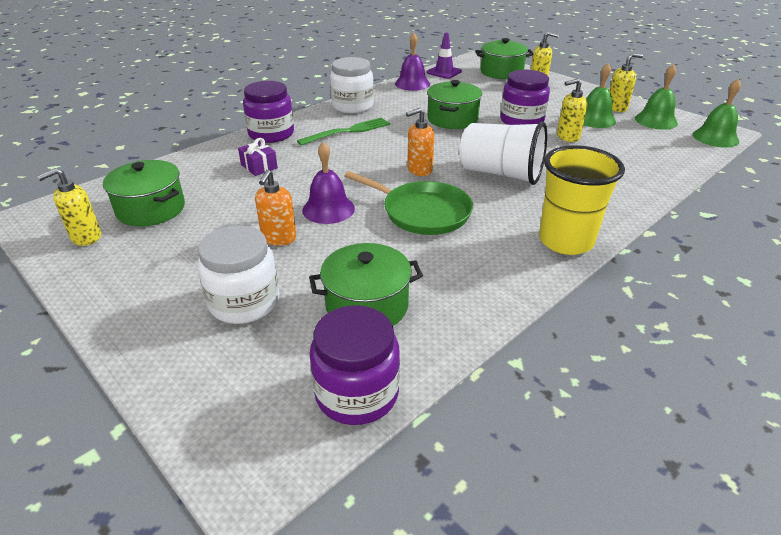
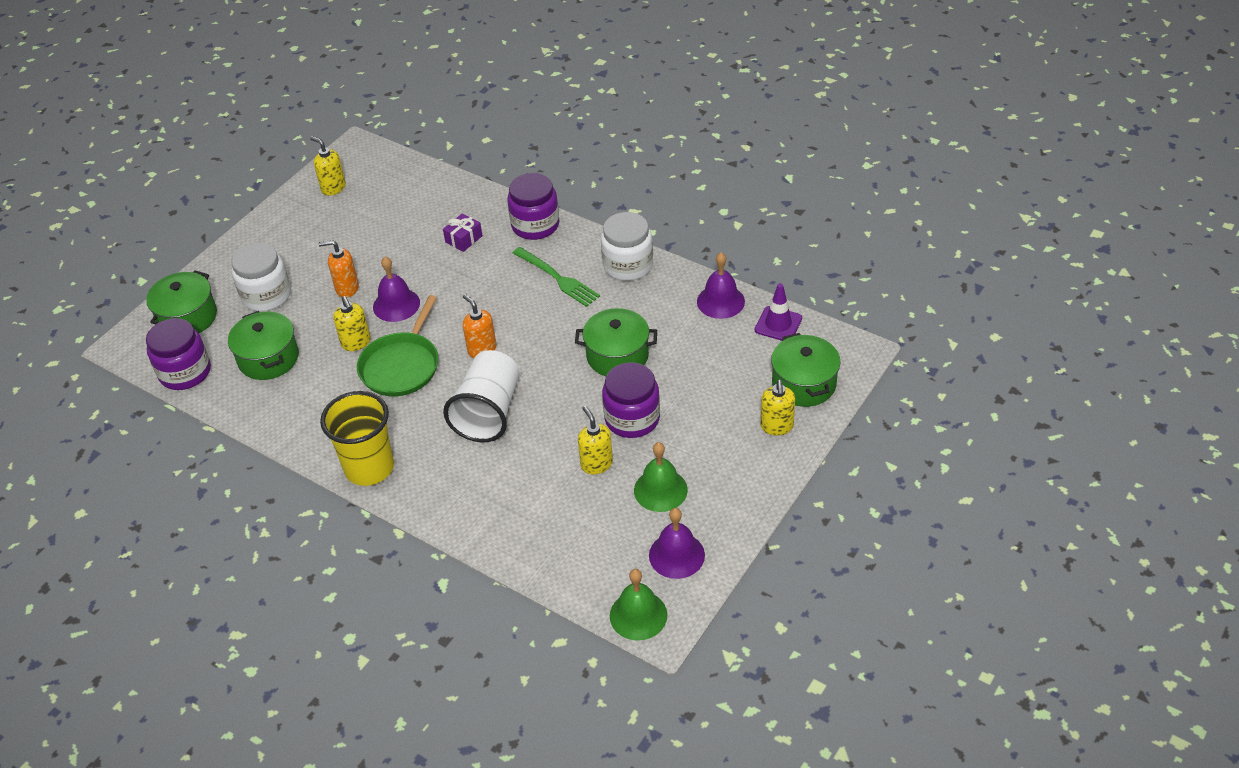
camera: 80 degrees right, 10 degrees up
green pot [103,160,185,227] -> green pot moved to [146,271,217,333]
yellow soap dispenser [609,53,643,112] -> yellow soap dispenser moved to [333,296,371,351]
green bell [635,64,678,130] -> purple bell [649,508,705,579]

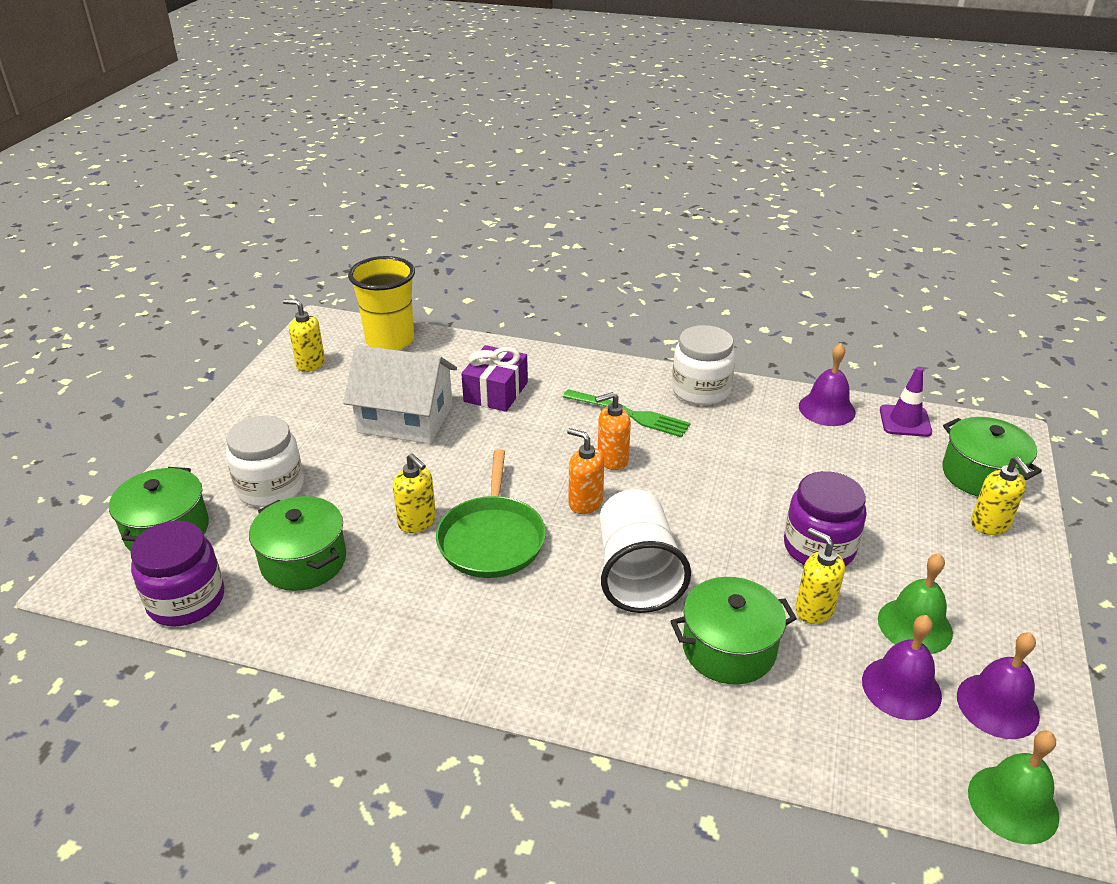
camera: 20 degrees left, 10 degrees down
orange soap dispenser [319,240,359,298] -> orange soap dispenser moved to [595,392,631,470]
yellow cup [320,391,394,486] -> yellow cup moved to [348,256,415,350]
purple bell [373,257,420,322] -> purple bell moved to [862,615,942,720]
purple gift [443,213,483,252] -> purple gift [462,345,528,412], size x1.57
purple jar [507,173,559,240] -> none
green pot [575,308,657,376] -> green pot moved to [670,577,797,685]
none -> white house [343,345,457,444]

